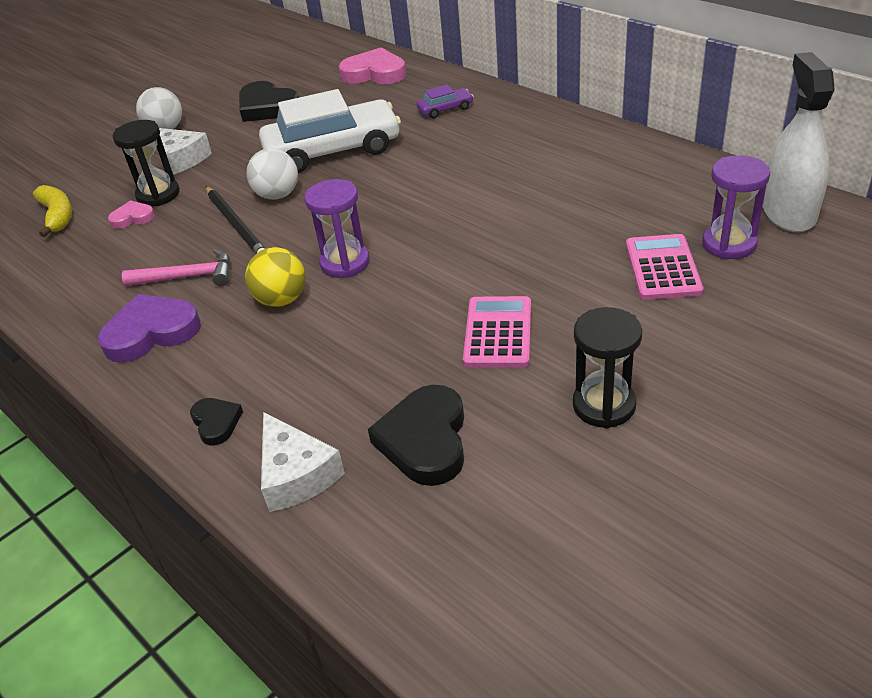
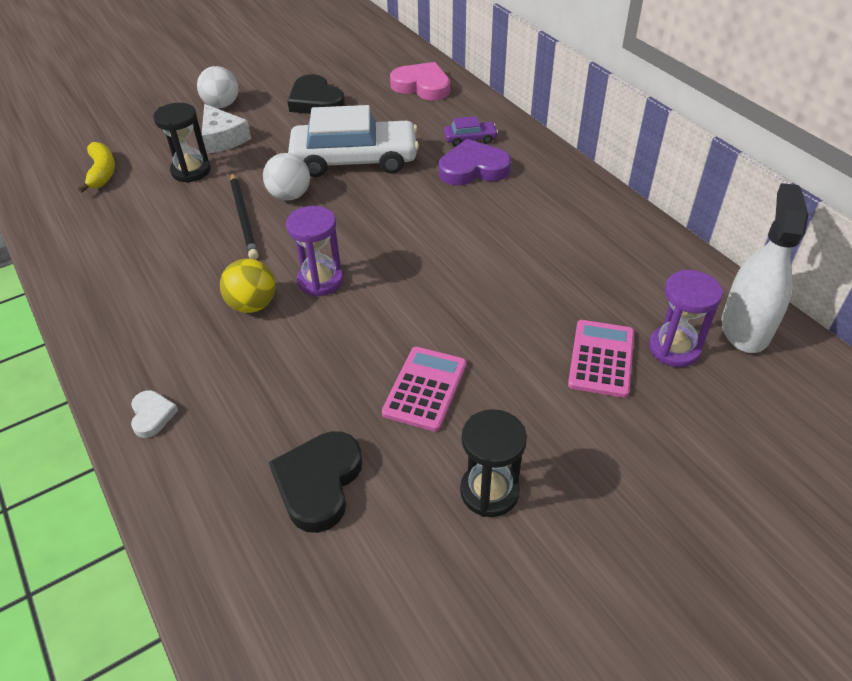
camera: 10 degrees right, 5 degrees up
purple heart [98,294,201,363] -> purple heart moved to [439,139,511,185]
pink heart [108,200,155,229] -> none
pink hammer [122,249,231,286] -> none
black heart [190,398,243,445] -> white heart [131,390,178,438]
white cheese [261,412,345,512] -> none

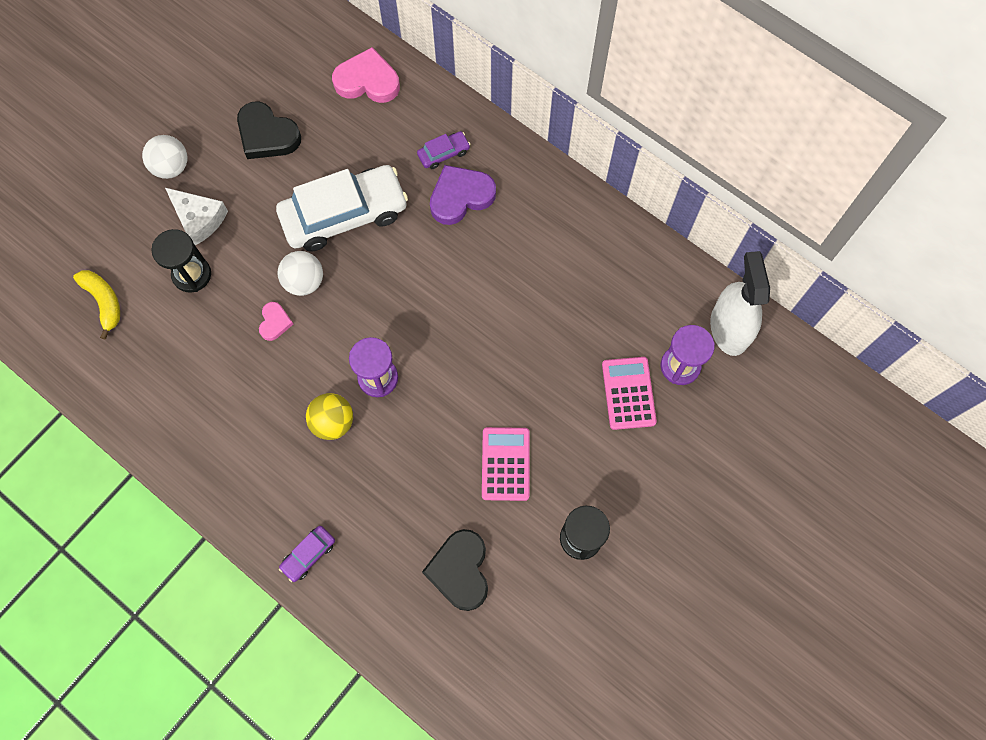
camera: 20 degrees left, 25 degrees up
white heart [131,390,178,438] -> purple car [279,526,335,582]
black pencil [230,173,259,260] -> pink heart [259,302,293,341]

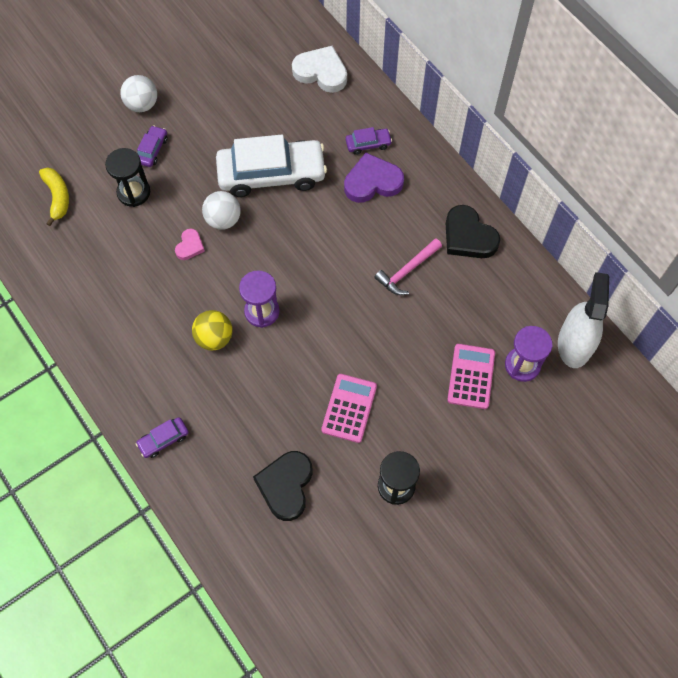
camera: 15 degrees right, 5 degrees down
white cheese [165,188,228,245] -> purple car [137,125,167,167]
black heart [237,102,301,159] -> black heart moved to [446,205,500,258]
pink heart [332,47,400,103] -> white heart [292,46,347,93]
none -> pink hammer [374,238,442,295]

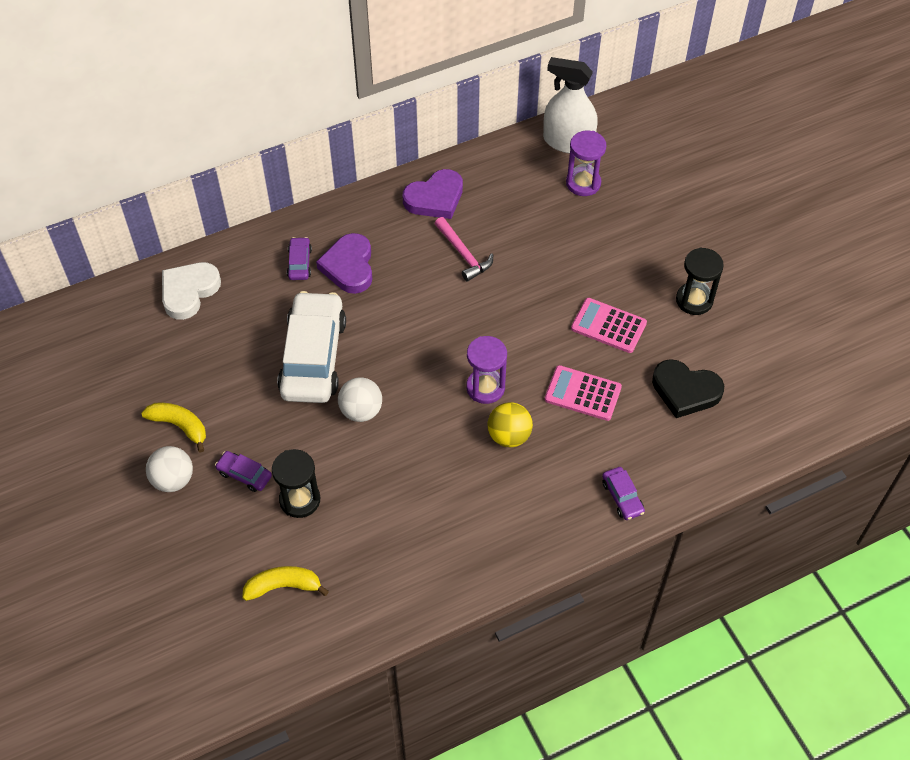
camera: 80 degrees left, 10 degrees down
pink heart [175,229,205,260] -> none
black heart [446,205,500,258] -> purple heart [403,169,463,219]
pink calculator [447,344,495,409] -> pink calculator moved to [545,365,622,421]
none -> yellow banana [142,403,206,452]

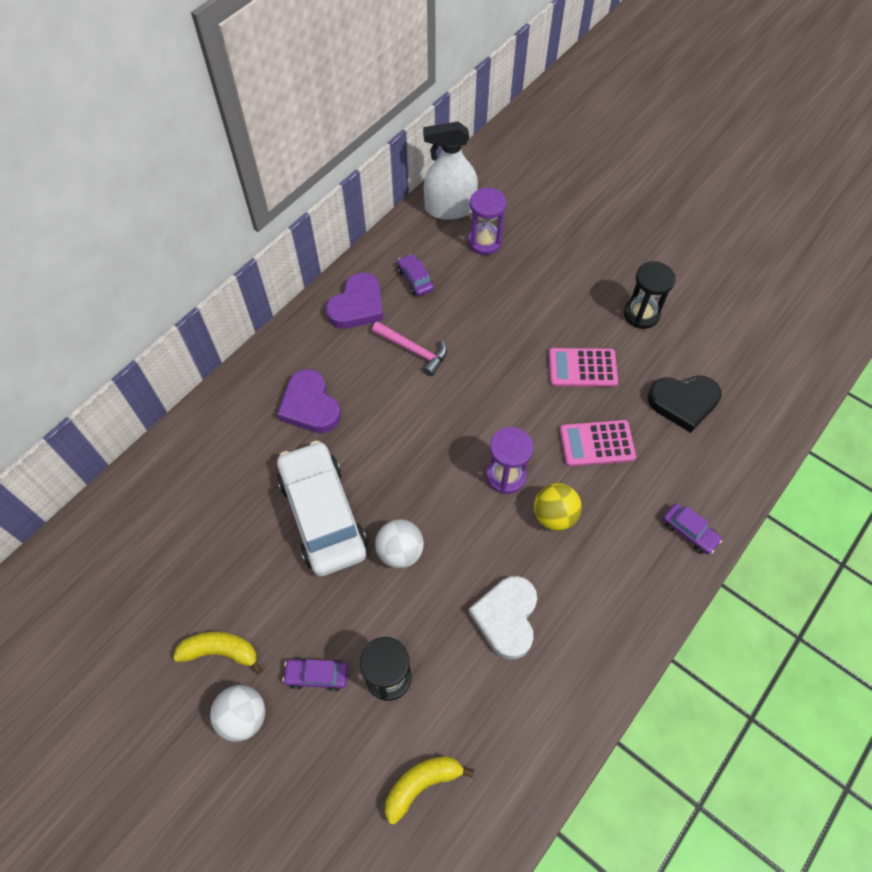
camera: 25 degrees left, 5 degrees up
white heart [162,262,221,320] -> white heart moved to [469,576,537,660]
purple car [287,237,312,280] -> purple car moved to [397,254,434,296]

